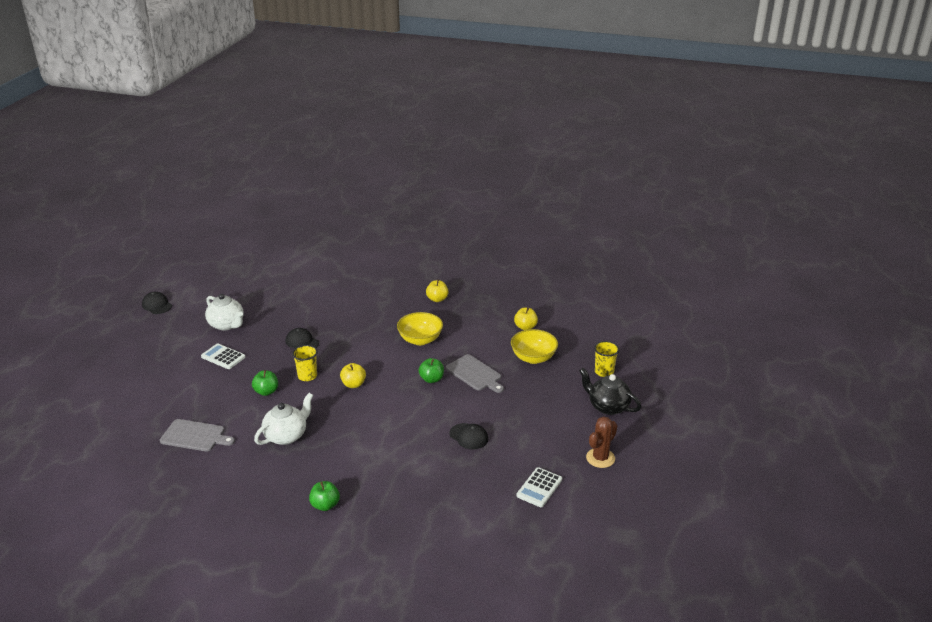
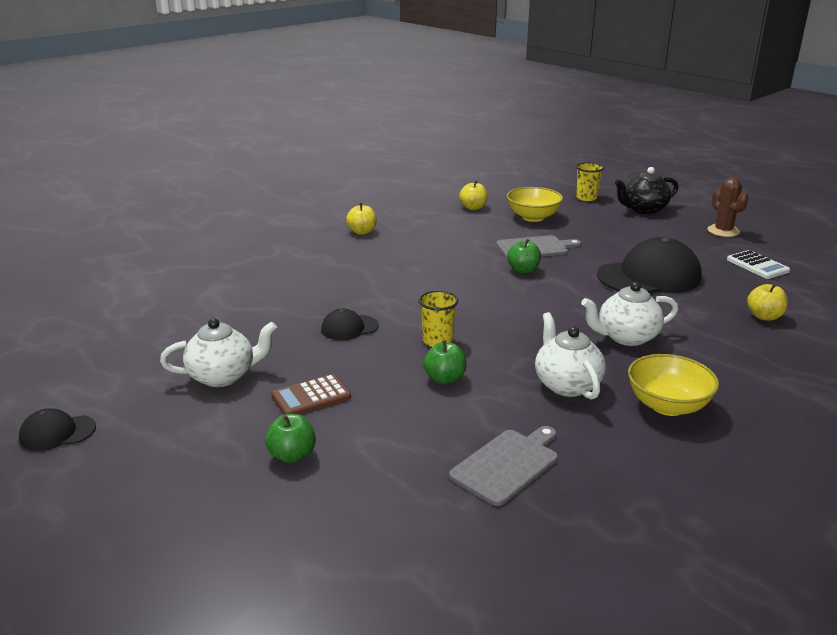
camera: 60 degrees left, 5 degrees down
white calculator [201,343,245,369] -> brown calculator [271,374,351,415]
green apple [309,481,340,511] -> green apple moved to [265,414,316,463]
yellow apple [340,363,366,388] -> yellow apple moved to [747,284,788,321]
yellow bowl [397,312,443,345] -> yellow bowl moved to [628,354,719,416]
black cap [449,423,488,450] -> black cap [597,237,702,293], size x2.05
none -> white teapot [581,282,678,346]

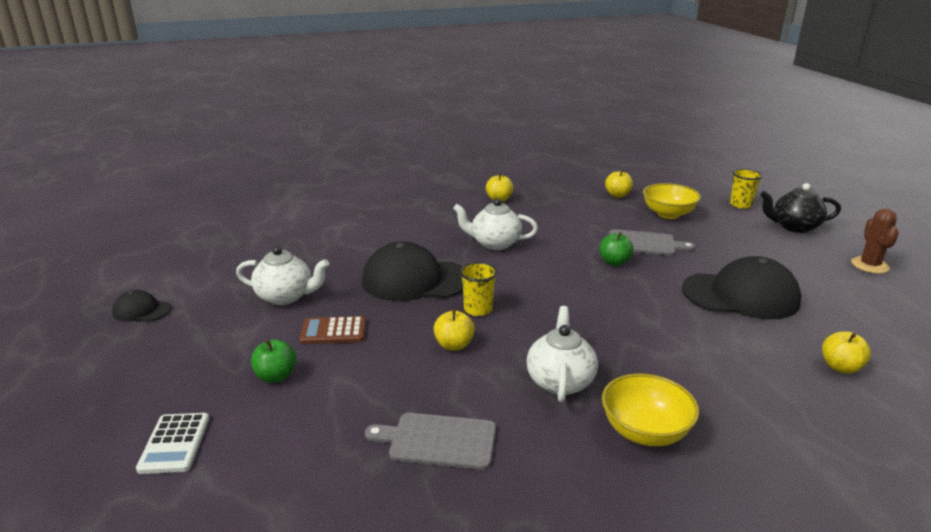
camera: 25 degrees right, 0 degrees up
black cap [321,309,379,340] -> black cap [362,241,463,301], size x2.05
green apple [423,340,467,384] -> yellow apple [433,309,475,351]
grey cutting board [449,426,558,506] -> grey cutting board turned 150 degrees counterclockwise [365,413,496,470]
white teapot [581,282,678,346] -> white teapot moved to [453,198,538,250]
white calculator [727,250,790,279] -> white calculator moved to [136,413,209,474]

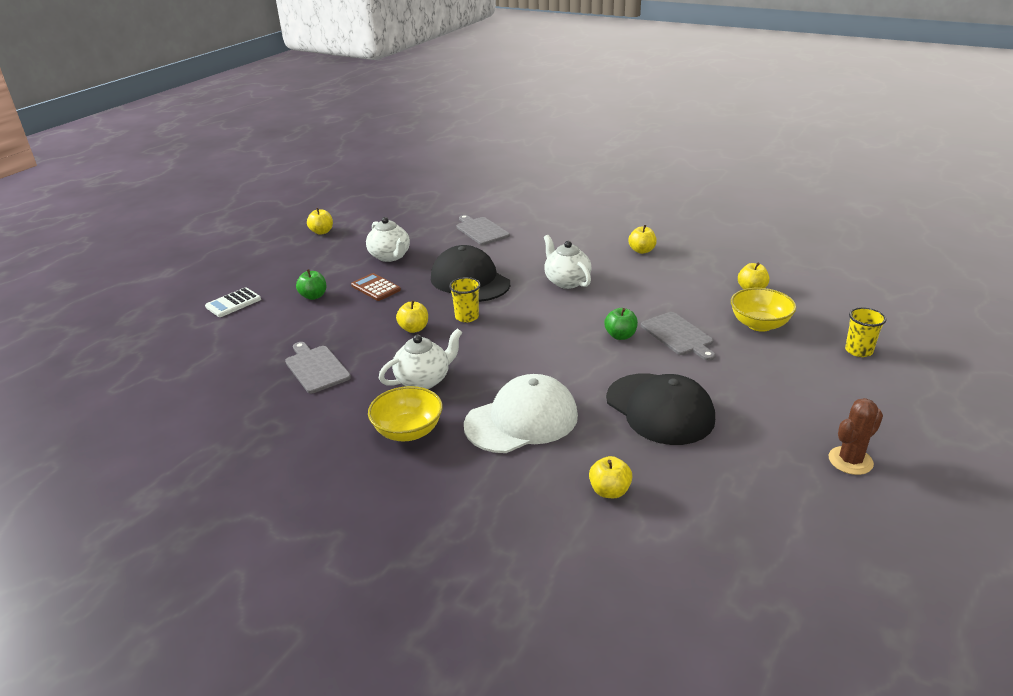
camera: 50 degrees right, 5 degrees up
black cap [112,290,171,322] -> yellow apple [307,208,333,235]
black teapot [760,183,841,233] -> none
none -> grey cutting board [457,215,510,245]
none -> white cap [464,374,578,453]

